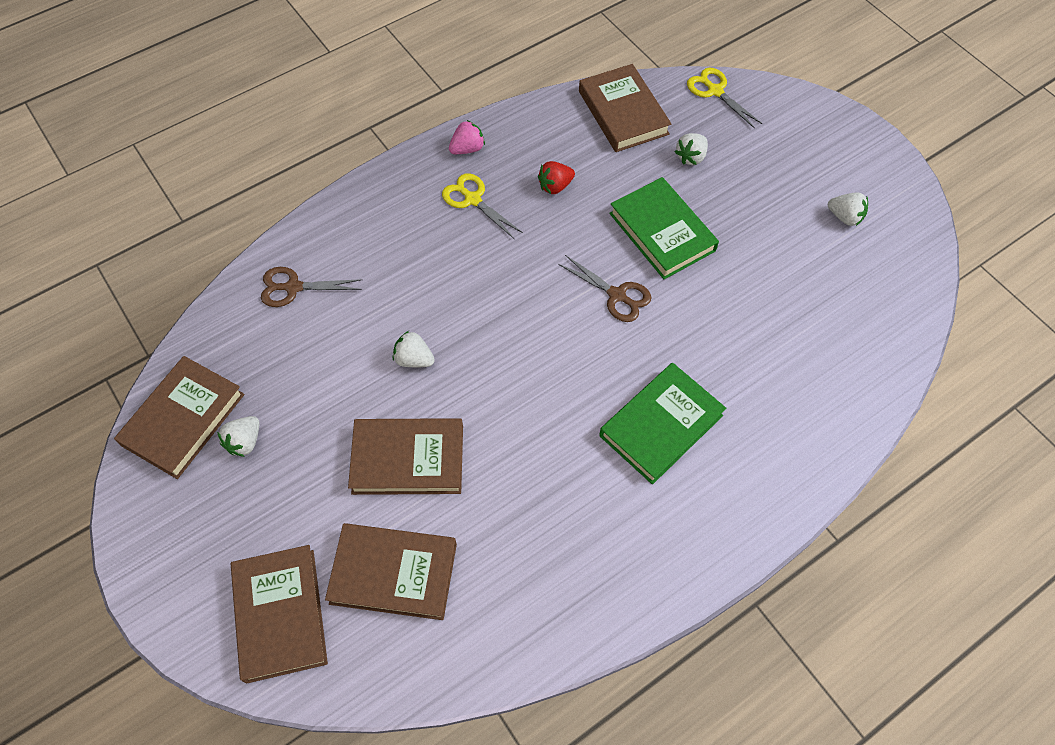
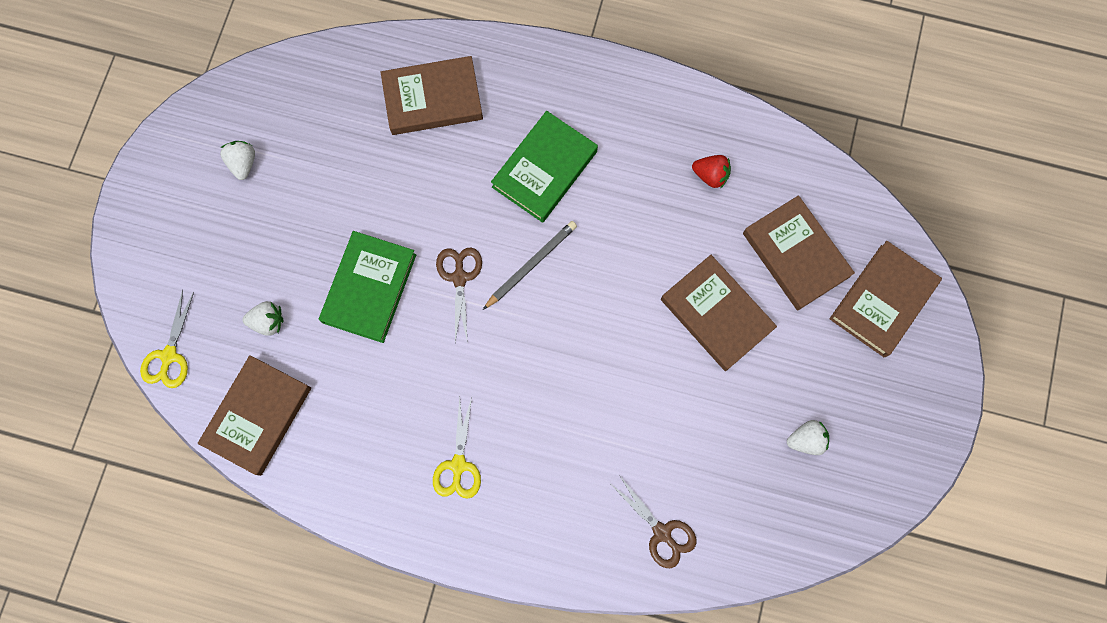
camera: 130 degrees left, 15 degrees up
brown book [114,356,245,479] -> brown book moved to [381,56,483,135]
white strawberry [393,331,435,367] -> none
pink strawberry [449,120,485,154] -> none
red strawberry [538,161,575,194] -> red strawberry moved to [692,155,731,189]
green book [599,363,726,484] -> green book turned 60 degrees counterclockwise [491,111,598,223]
none -> grey pencil [483,221,577,310]

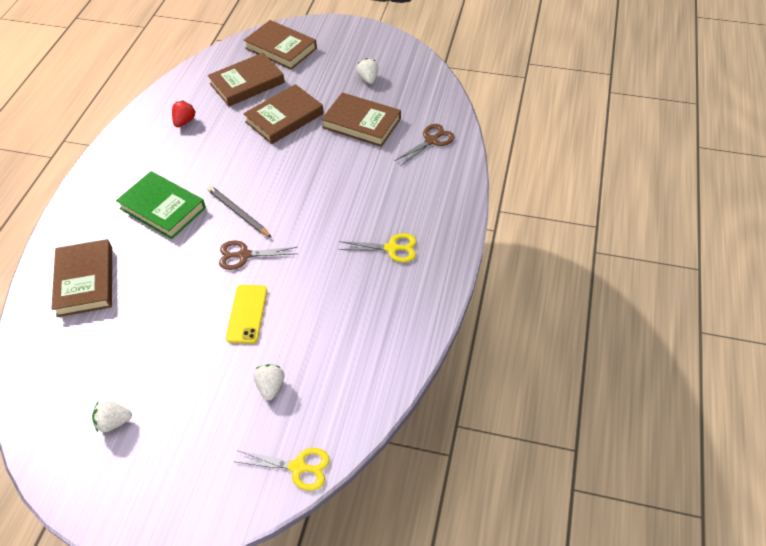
camera: 90 degrees left, 25 degrees down
brown book [198,355,311,476] -> brown book moved to [321,92,401,147]
green book [319,231,416,343] -> yellow phone [226,285,267,344]

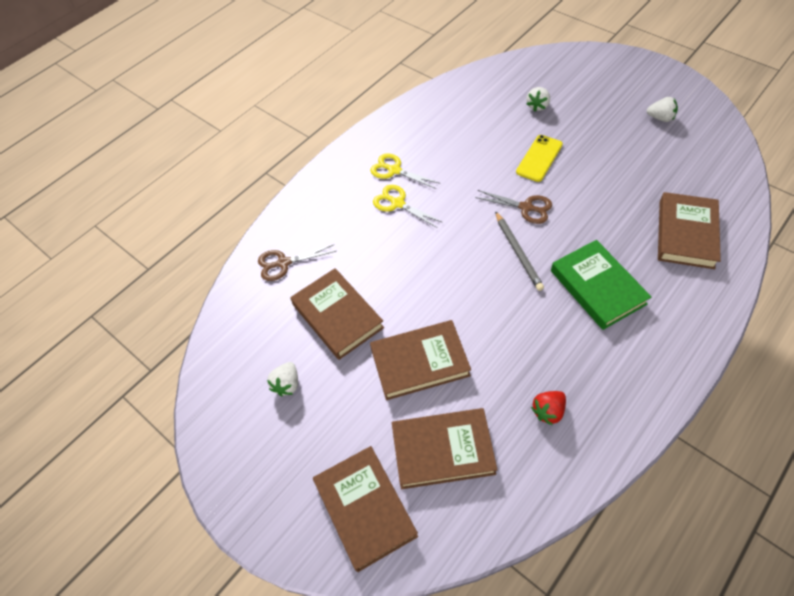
camera: 150 degrees left, 5 degrees up
yellow scissors [236,448,330,491] -> yellow scissors moved to [373,185,442,228]

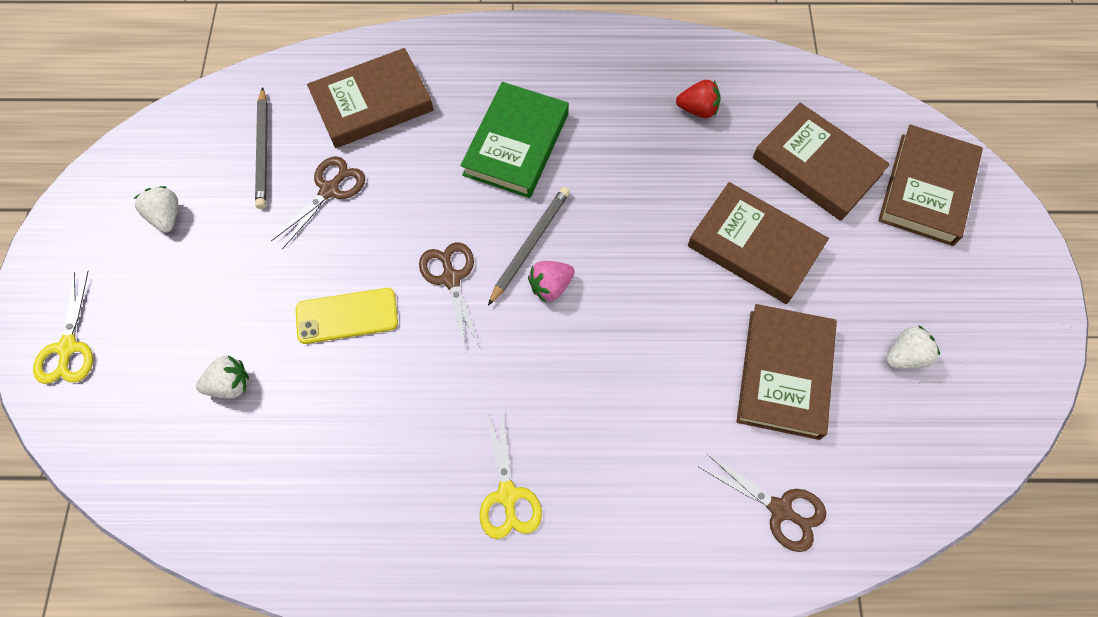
camera: 135 degrees left, 10 degrees up
yellow scissors [373,185,442,228] -> yellow scissors moved to [33,271,93,384]
none -> grey pencil [255,87,268,209]
none -> brown scissors [271,156,365,249]
none -> pink strawberry [528,261,575,302]

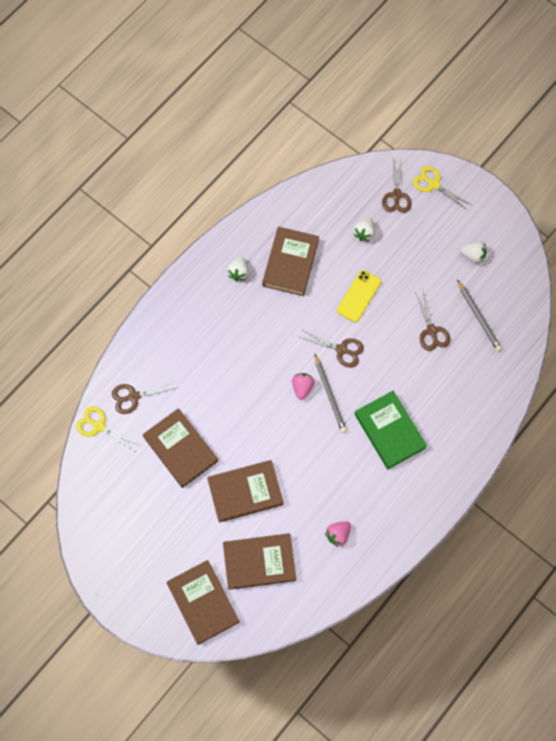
camera: 130 degrees right, 5 degrees up
grey pencil [255,87,268,209] -> grey pencil turned 150 degrees counterclockwise [457,280,502,351]
brown book [307,48,434,148] -> brown book moved to [262,227,319,296]
yellow scissors [480,411,542,539] -> yellow scissors moved to [76,406,139,451]
red strawberry [676,80,721,118] -> pink strawberry [325,521,351,547]
white strawberry [886,325,940,369] -> white strawberry moved to [227,257,249,281]
none -> brown scissors [382,157,412,213]

